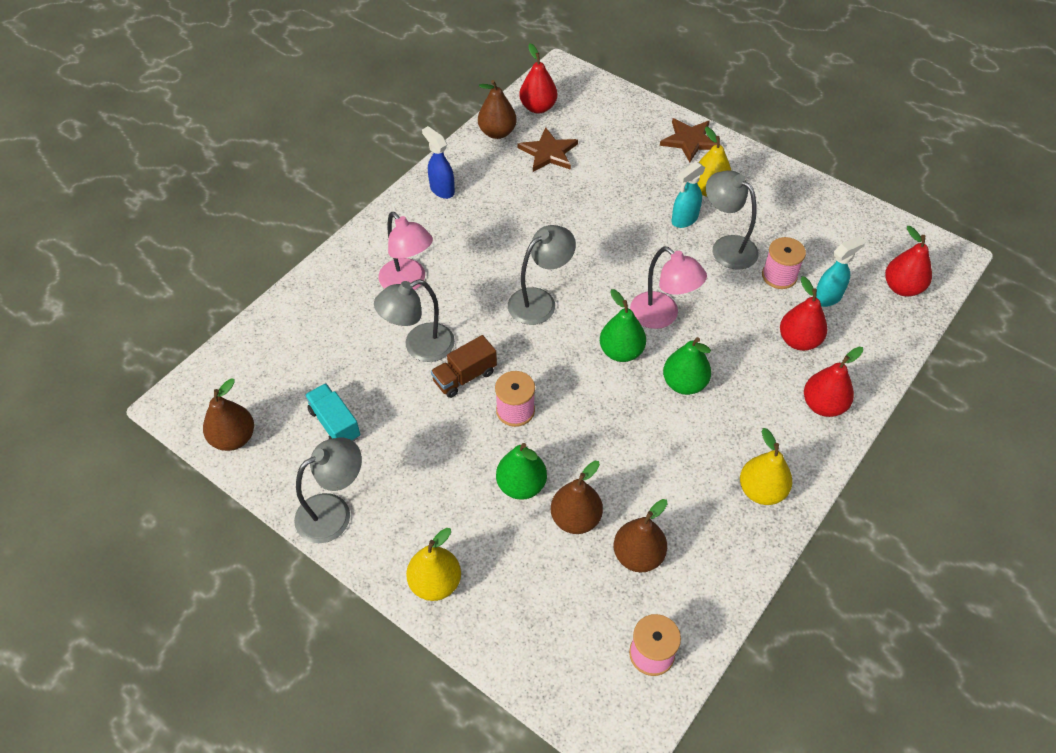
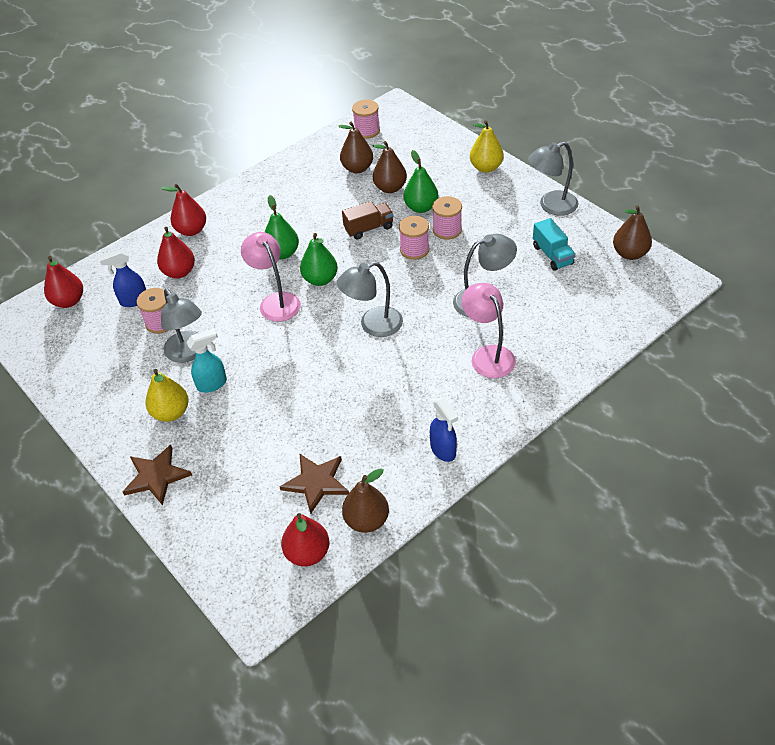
camera: 165 degrees left, 5 degrees down
brown truck [431,335,497,398] -> brown truck moved to [342,201,393,239]
yellow pear [740,428,792,505] -> none
turquoise spray bottle [816,236,865,307] -> blue spray bottle [99,249,146,307]
none -> pink spool [432,196,462,240]

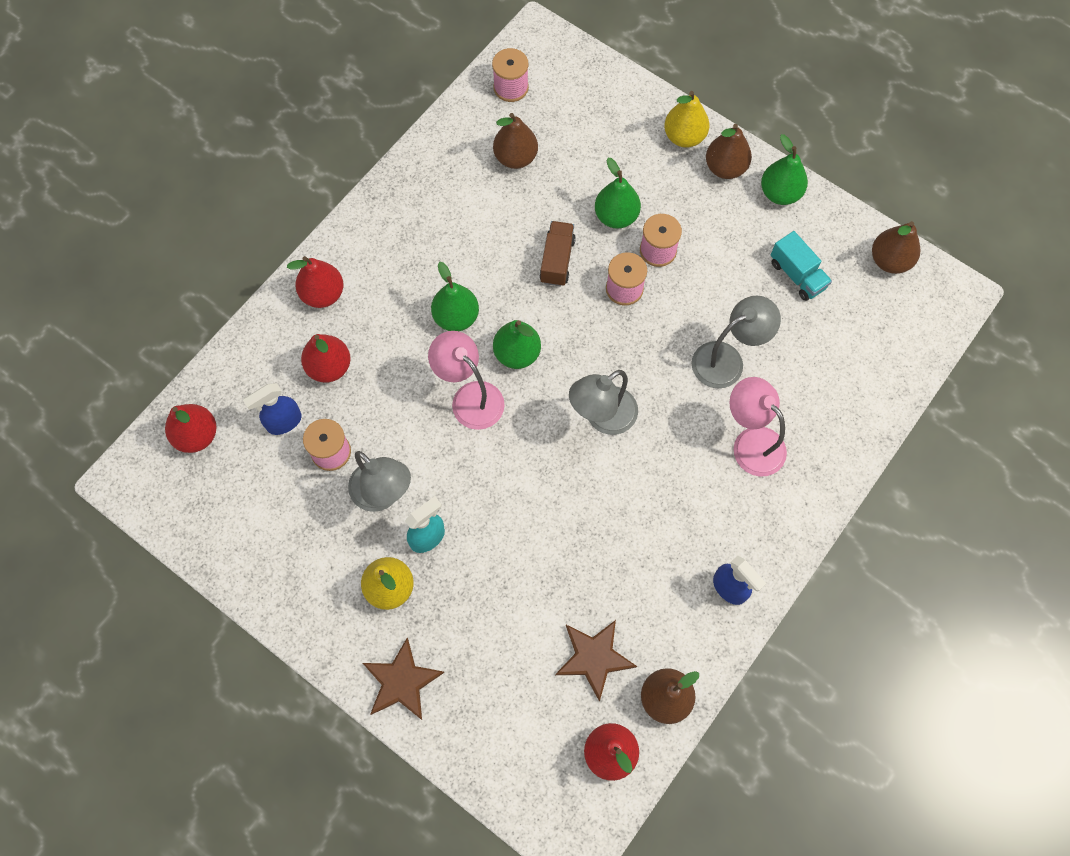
camera: 15 degrees left, 20 degrees up
brown truck [342,201,393,239] -> brown truck turned 45 degrees counterclockwise [539,221,576,287]
brown pear [373,141,407,193] -> brown pear moved to [706,124,752,179]
grey lamp [528,142,579,216] -> green pear [761,134,808,205]

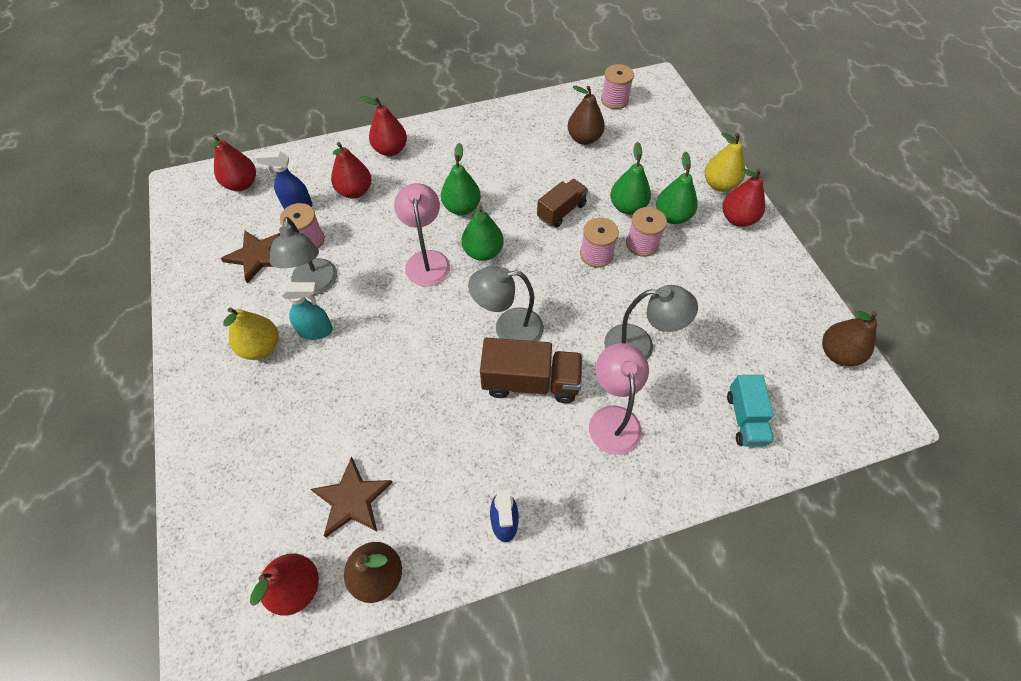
camera: 35 degrees right, 10 degrees down
brown star [363,638,444,720] -> brown star moved to [221,230,280,284]
brown pear [706,124,752,179] -> red pear [723,168,765,227]
green pear [761,134,808,205] -> green pear moved to [656,152,698,224]
turquoise truck [771,231,832,301] -> turquoise truck moved to [727,375,774,447]
none -> brown truck [480,338,582,403]

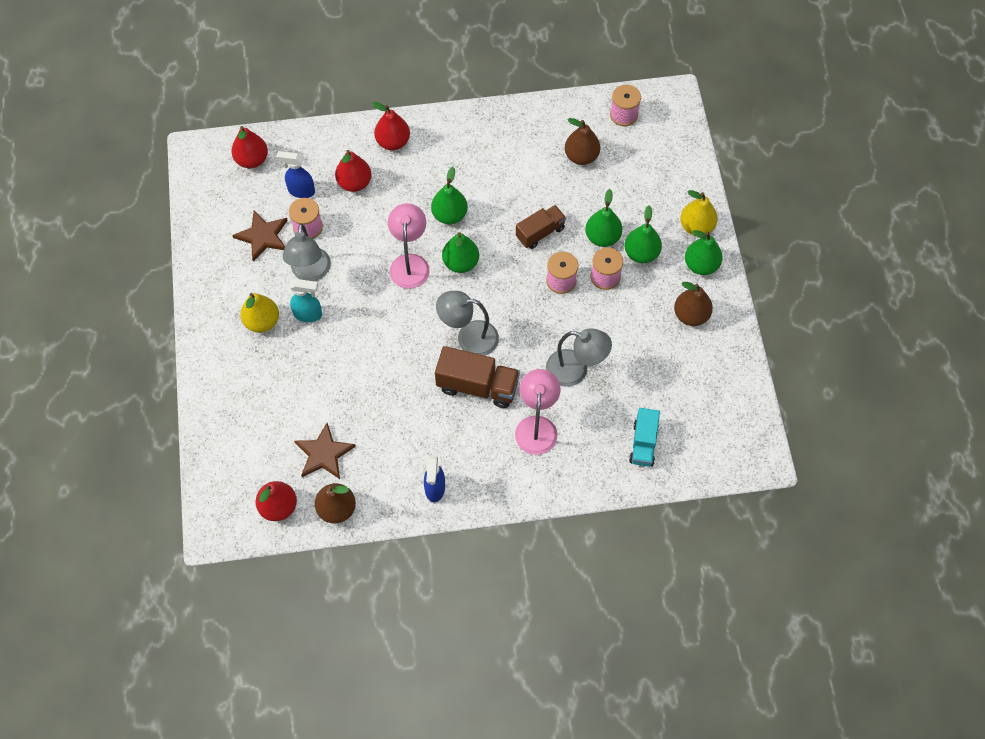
camera: 10 degrees right, 5 degrees up
red pear [723,168,765,227] -> green pear [685,230,723,275]
brown pear [822,311,877,366] -> brown pear moved to [674,282,713,326]

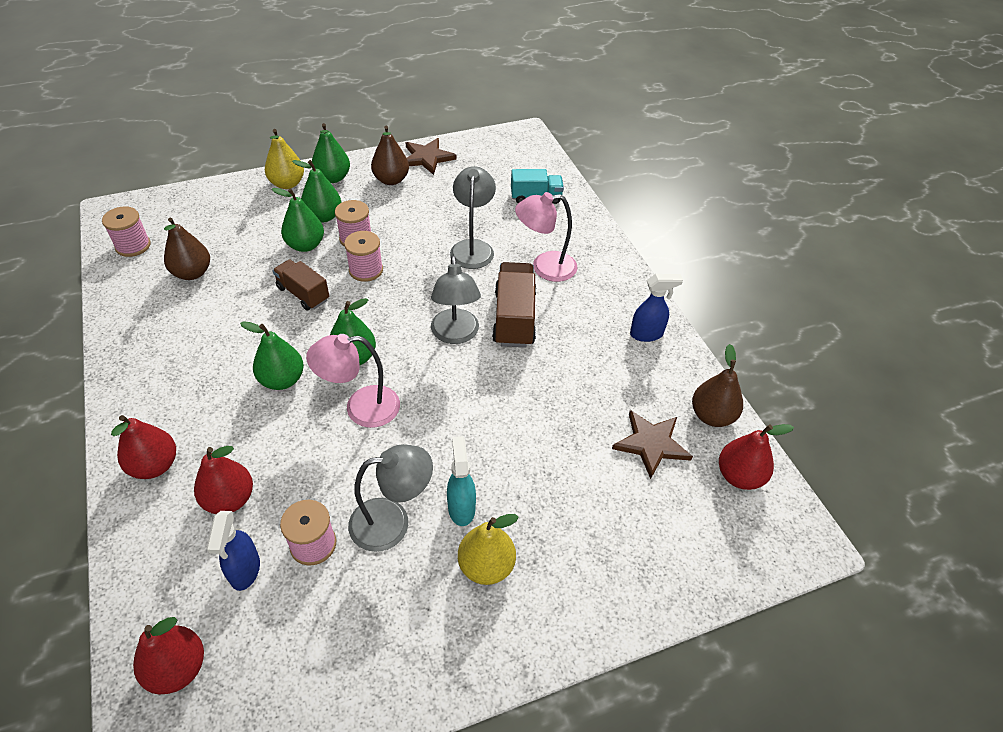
camera: 105 degrees left, 15 degrees down
brown star [232,211,288,262] -> brown star moved to [406,138,457,175]

